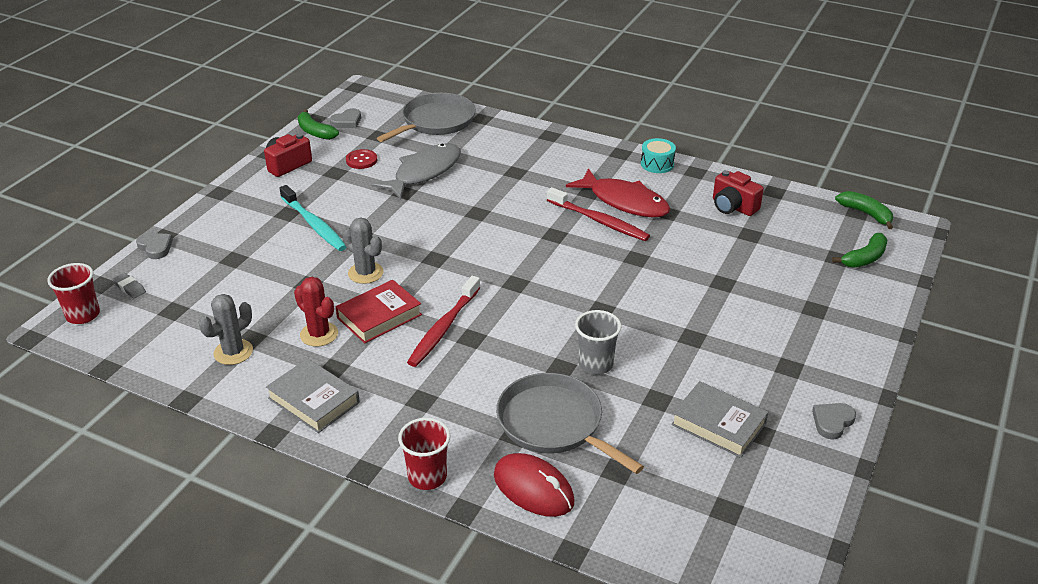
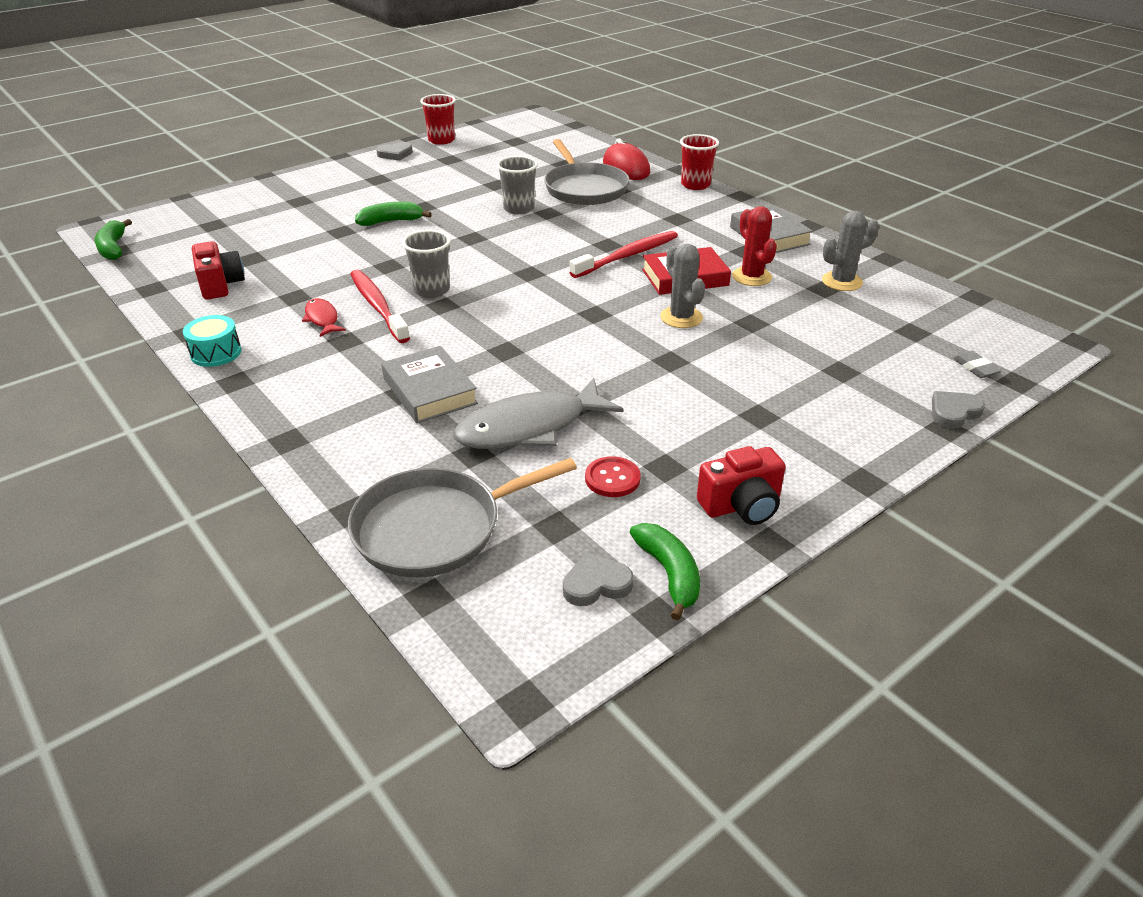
camera: 155 degrees left, 0 degrees up
red cup [47,263,100,324] -> red cup moved to [420,94,456,145]
grey heart [136,233,173,259] -> grey heart turned 75 degrees clockwise [932,391,985,429]
turquoise toothbrush [280,185,347,251] -> none
red fish [566,168,670,217] -> red fish [302,298,346,337], size x0.49
grey book [671,381,768,458] -> grey book moved to [381,346,478,423]
green banana [832,233,888,268] -> green banana moved to [355,202,432,226]
none -> grey cup [402,230,451,298]

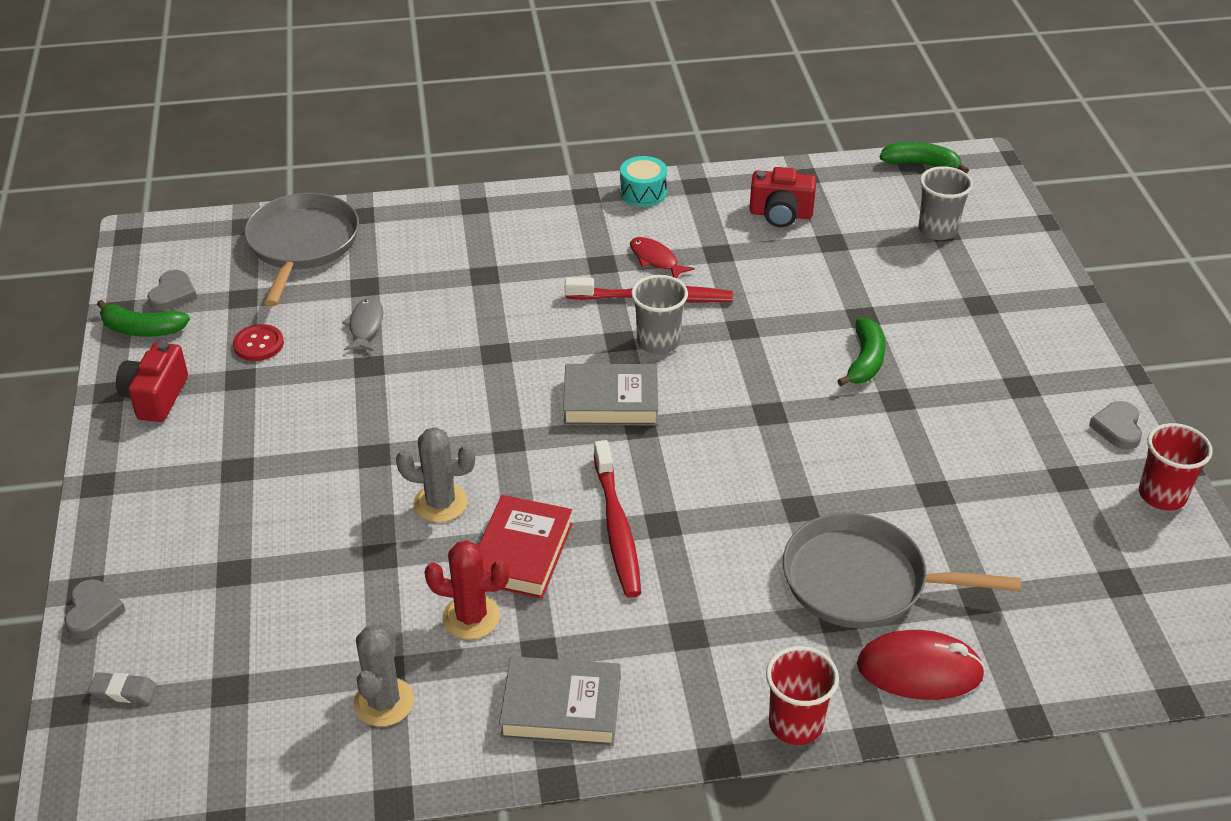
camera: 120 degrees right, 5 degrees up
red fish [302,298,346,337] -> red fish turned 135 degrees counterclockwise [630,237,694,278]
grey book [381,346,478,423] -> grey book moved to [563,364,658,425]
grey fish [453,378,623,449] -> grey fish [342,297,383,351], size x0.49
grey cup [497,156,538,214] -> grey cup moved to [918,166,973,240]

